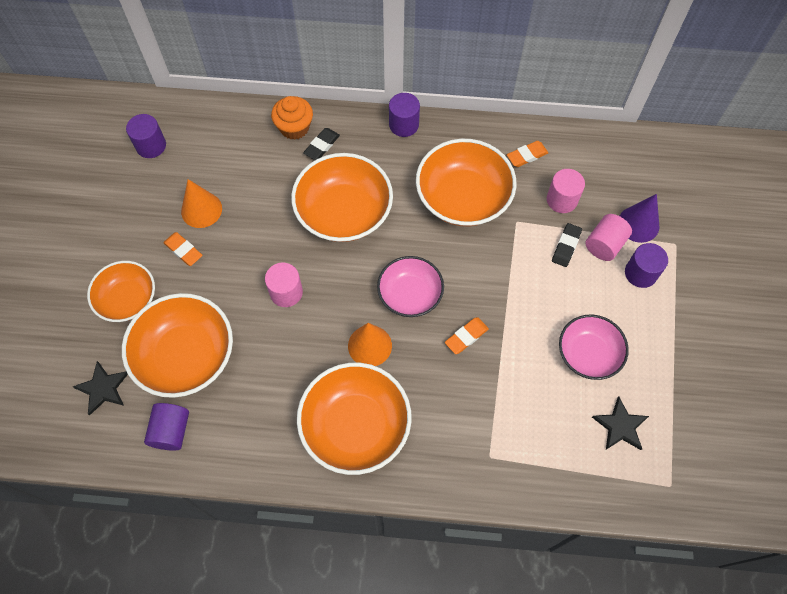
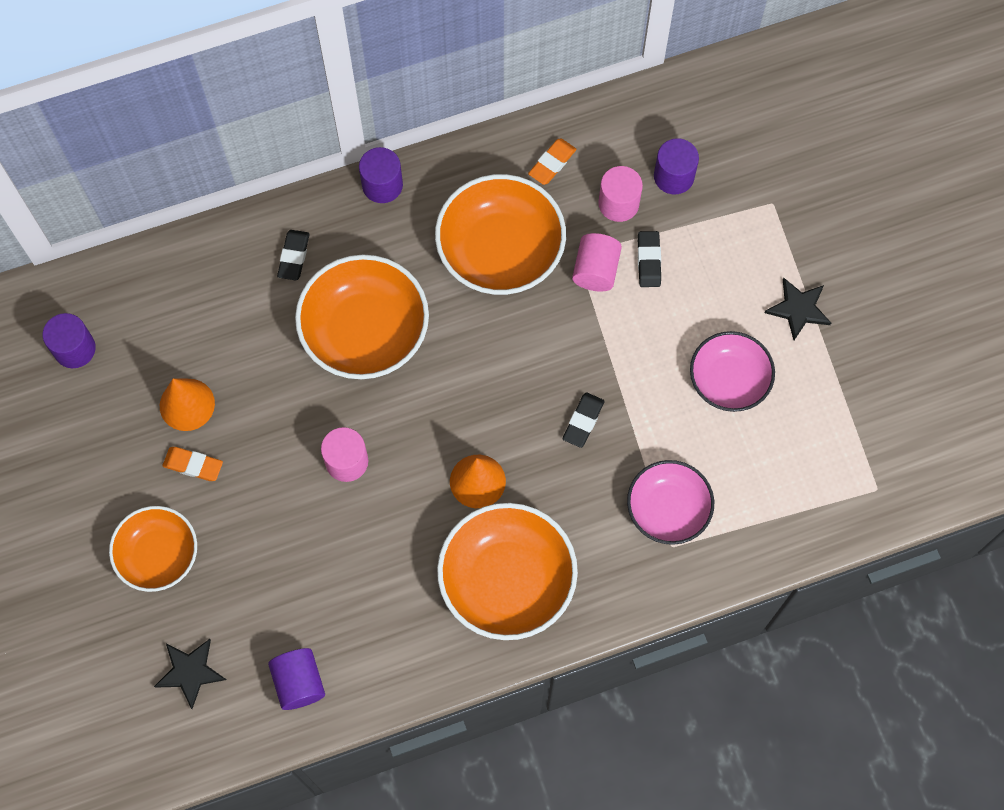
camera: 25 degrees left, 5 degrees up
orange bowl [122,293,233,398] -> none
orange cupcake [271,96,313,140] -> none
pink bowl [377,256,444,317] -> pink bowl moved to [627,460,714,545]
orange eraser [445,317,489,354] -> black eraser [563,392,604,448]
pink cylinder [585,214,632,261] -> pink cylinder moved to [572,233,622,292]
black star [592,397,649,450] -> black star moved to [765,278,831,340]
purple cone [620,194,659,243] -> none
purple cylinder [625,243,668,288] -> purple cylinder moved to [654,138,699,194]

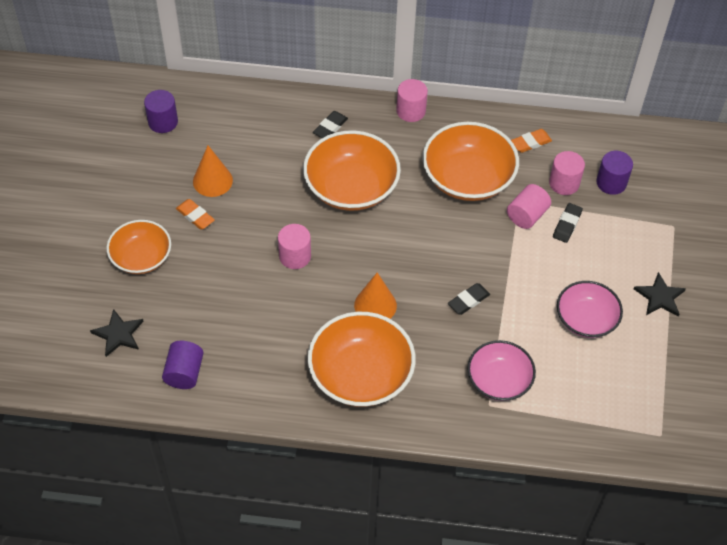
camera: 25 degrees right, 15 degrees down
purple cylinder [359,147,403,203] -> pink cylinder [396,79,428,122]

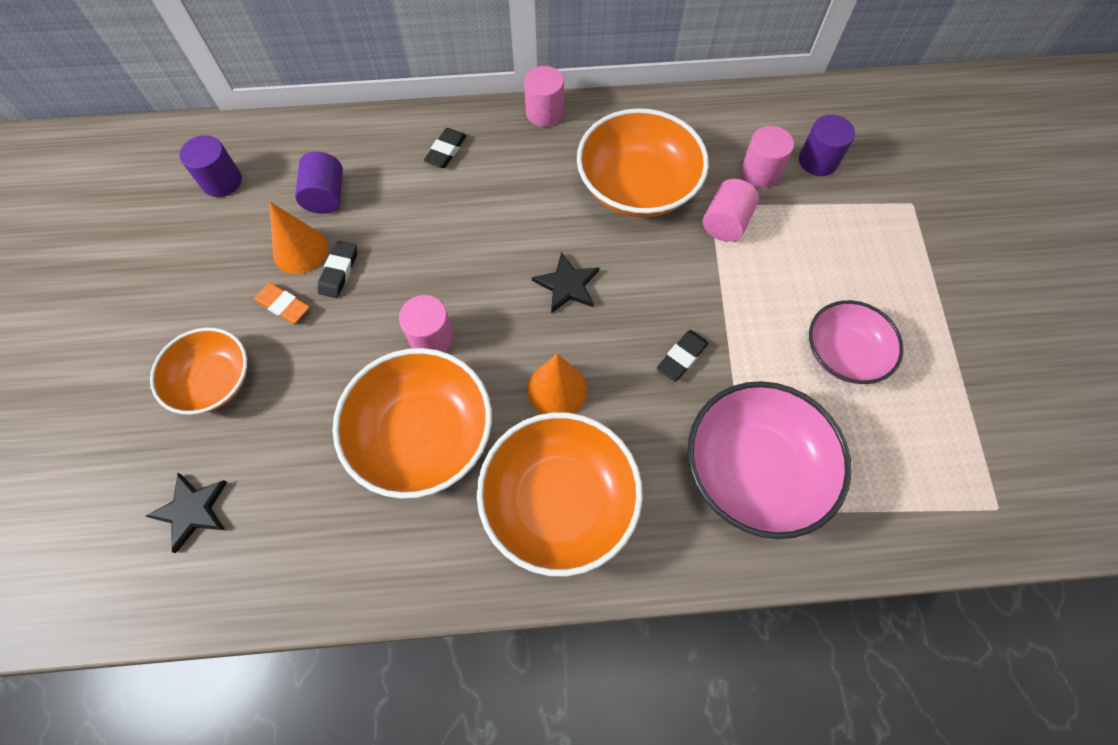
camera: 10 degrees left, 10 degrees up
purple cylinder [162,341,204,389] -> purple cylinder moved to [295,152,343,214]
orange bowl [303,130,401,211] -> orange bowl moved to [332,348,492,499]
pink bowl [467,340,536,401] -> pink bowl [688,381,852,539], size x1.57
orange eraser [511,129,552,153] -> none
black eraser [553,203,583,243] -> black eraser moved to [318,241,357,298]
black star [634,272,686,316] -> black star moved to [532,252,599,314]

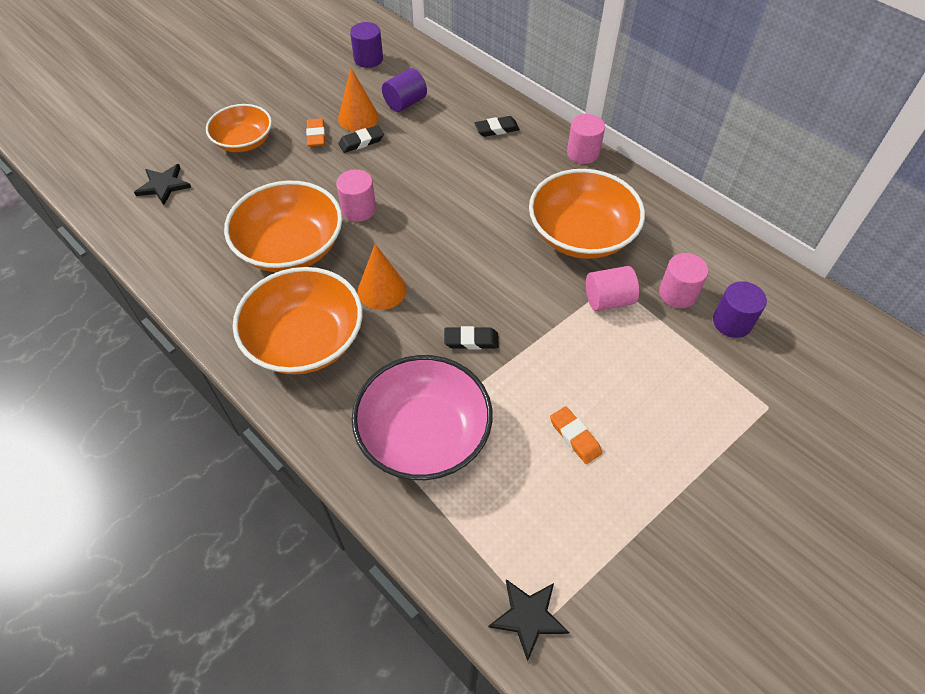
camera: 50 degrees right, 10 degrees down
black star [532,252,599,314] -> black star moved to [489,579,569,662]
pink bowl [809,300,904,384] -> orange eraser [550,406,602,464]

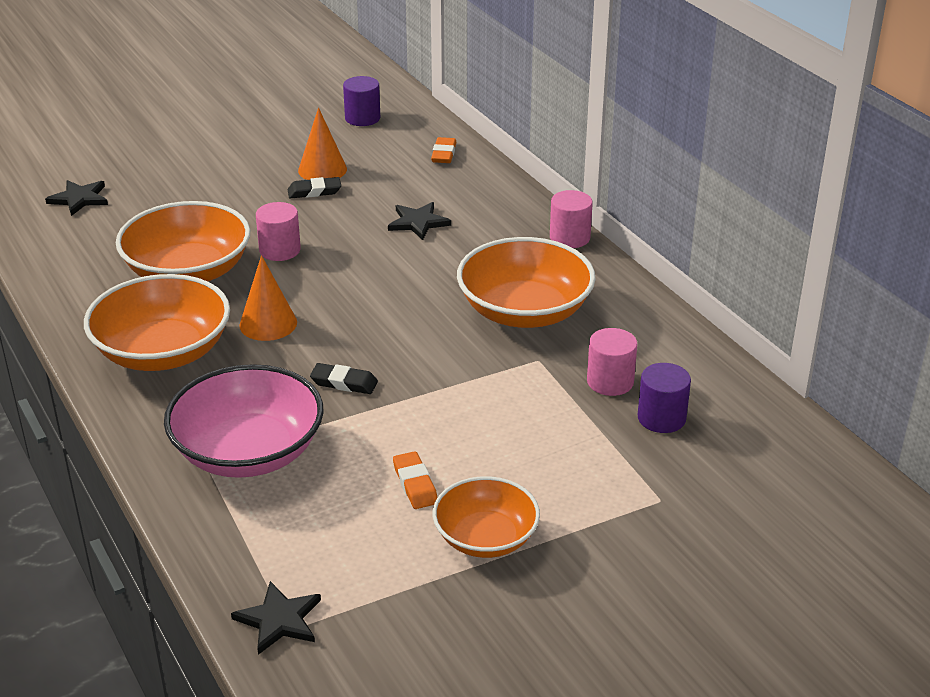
camera: 15 degrees right, 20 degrees down
orange bowl [206,104,272,152] -> orange bowl moved to [432,476,540,558]
orange eraser [306,118,325,147] -> orange eraser moved to [431,137,456,163]
purple cylinder [382,68,427,112] -> none
black eraser [475,116,520,137] -> none
pink cylinder [586,266,639,311] -> none
none -> black star [388,202,451,240]

